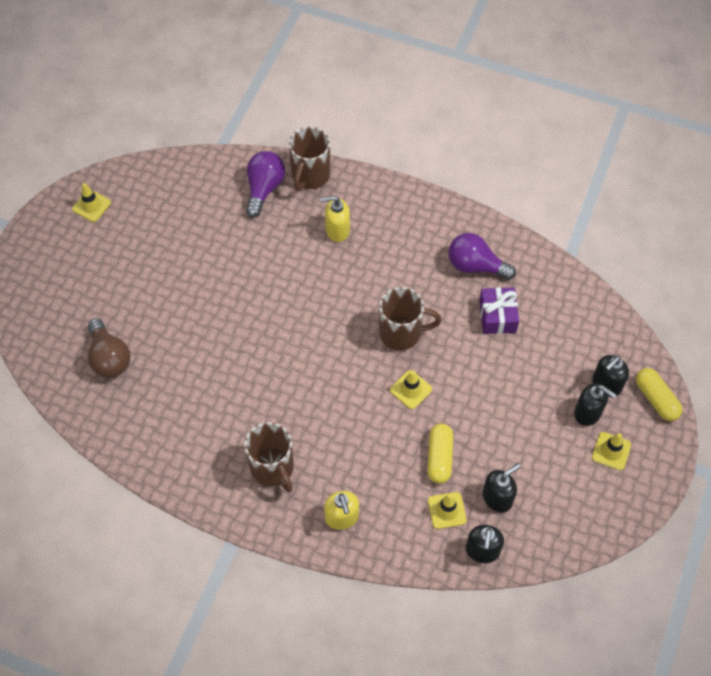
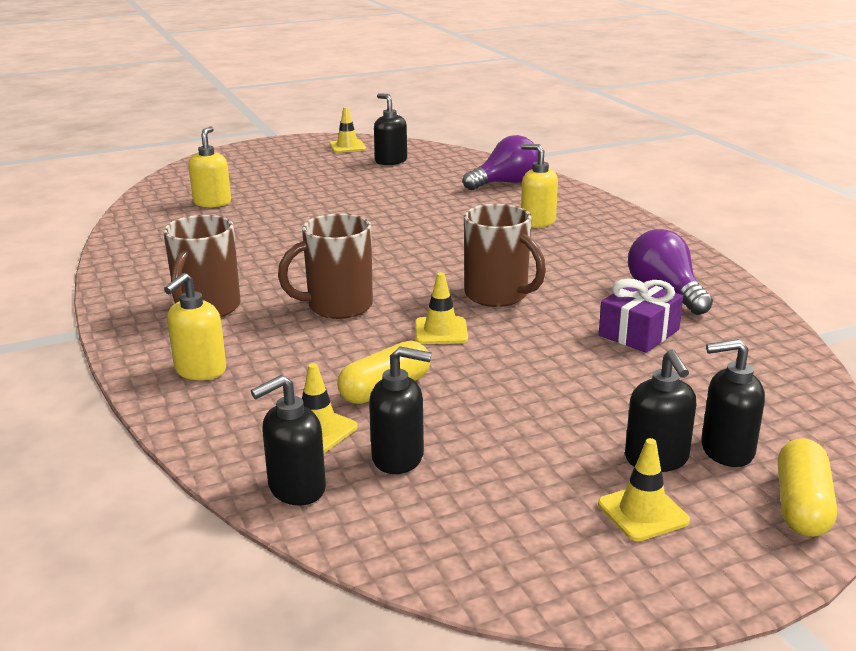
camera: 45 degrees right, 35 degrees down
brown light bulb [88,318,130,378] -> yellow soap dispenser [188,126,231,208]
brown mug [289,126,330,191] -> brown mug moved to [278,213,373,319]
none -> black soap dispenser [374,93,407,165]

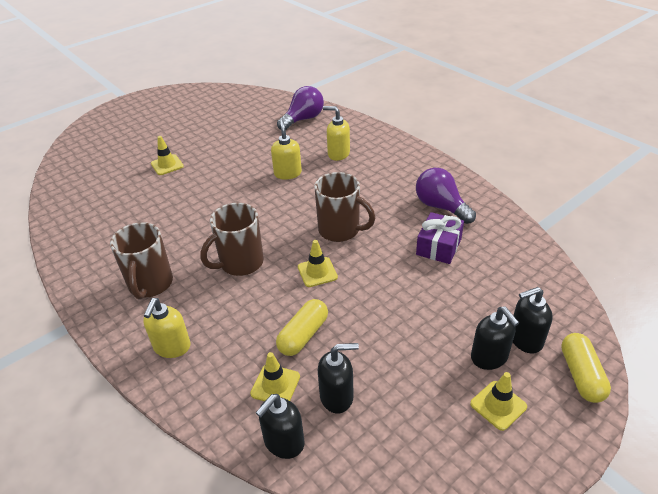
camera: 15 degrees left, 15 degrees up
yellow soap dispenser [188,126,231,208] -> yellow soap dispenser moved to [271,120,302,180]
yellow traffic cone [330,107,366,153] -> yellow traffic cone moved to [151,136,184,175]
black soap dispenser [374,93,407,165] -> none

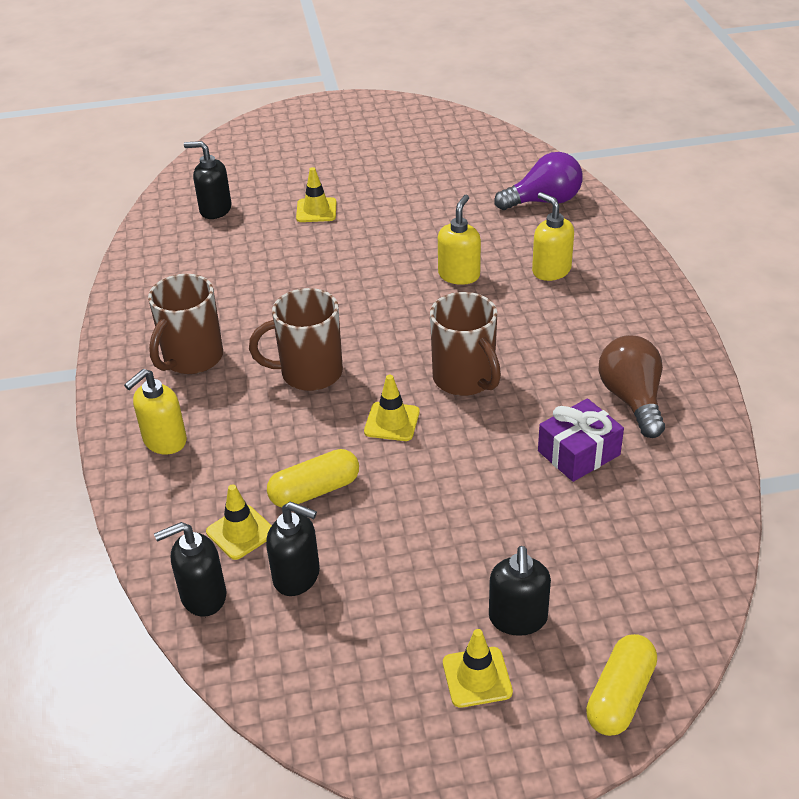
camera: 30 degrees right, 0 degrees up
purple light bulb [416,168,476,224] -> brown light bulb [599,335,665,438]
black soap dispenser [513,287,553,354] -> black soap dispenser moved to [184,141,232,219]

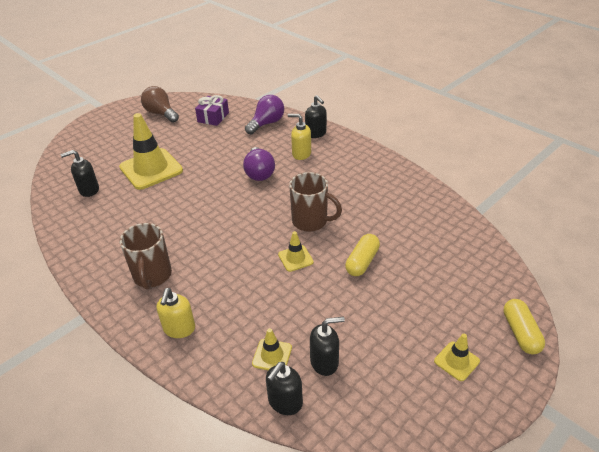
camera: 35 degrees left, 0 degrees up
brown mug [249,288,343,391] -> none
yellow capsule [267,449,359,507] -> yellow capsule moved to [345,234,380,276]
yellow traffic cone [296,167,337,222] -> yellow traffic cone [119,113,183,190], size x2.13
yellow soap dispenser [438,195,481,285] -> purple light bulb [243,147,275,181]
black soap dispenser [489,546,551,636] -> black soap dispenser moved to [305,95,327,138]
purple gift [538,398,624,482] -> purple gift moved to [195,95,229,126]
brown light bulb [599,335,665,438] -> brown light bulb moved to [141,86,179,123]

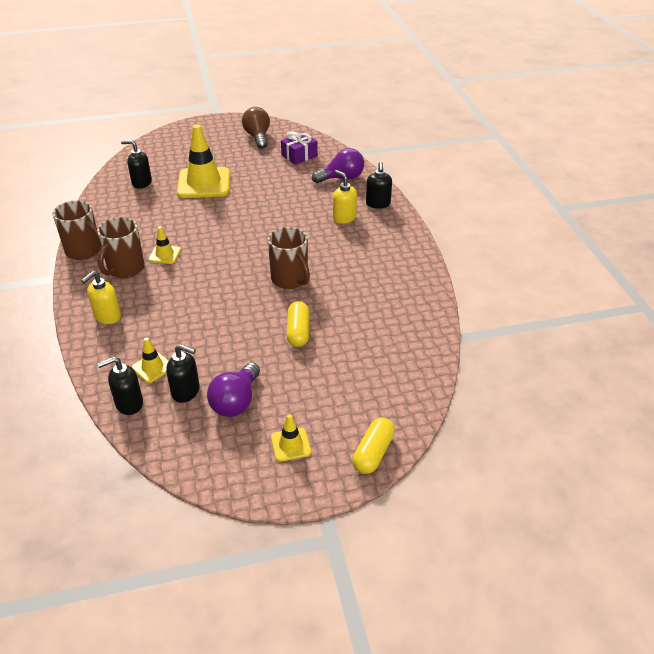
camera: 30 degrees right, 0 degrees up
purple light bulb [243,147,275,181] -> purple light bulb moved to [207,362,260,417]
yellow traffic cone [278,231,314,272] -> yellow traffic cone moved to [148,226,181,264]
yellow capsule [345,234,380,276] -> yellow capsule turned 60 degrees counterclockwise [287,301,309,347]
none -> brown mug [53,200,101,260]

